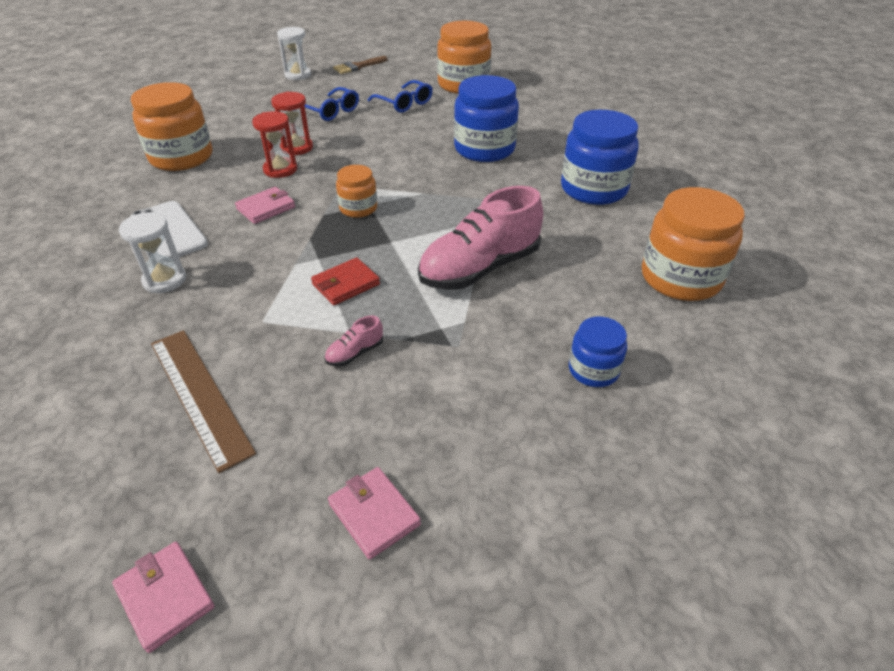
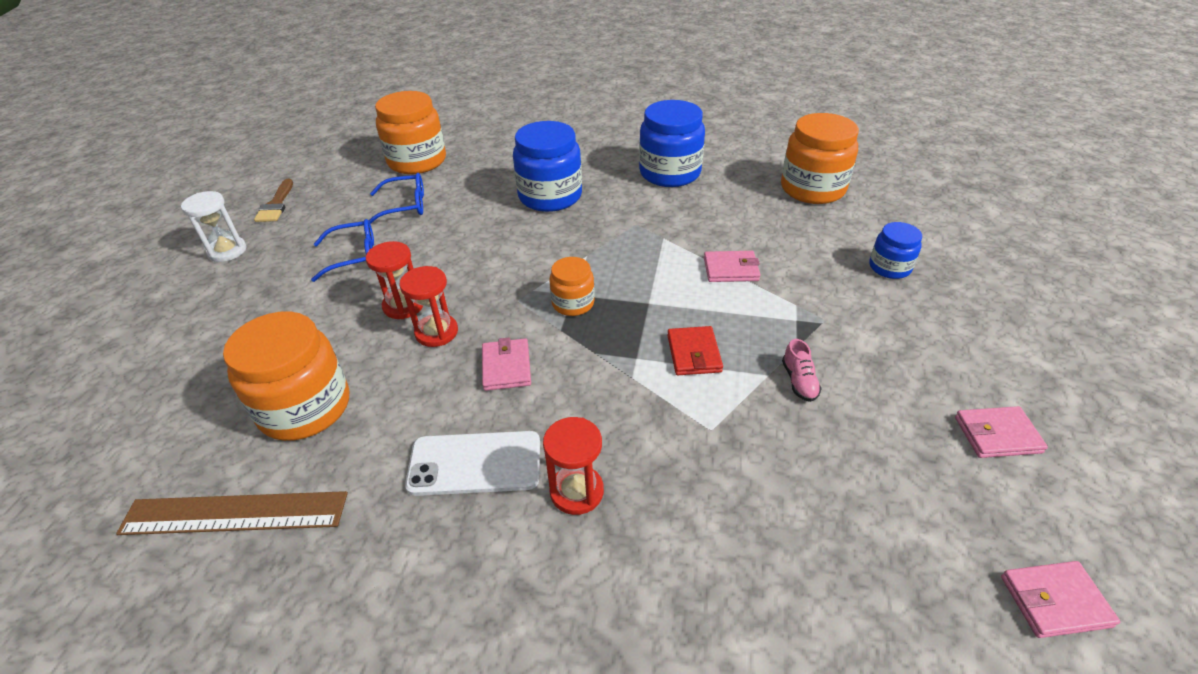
camera: 55 degrees left, 0 degrees up
white hourglass [119,212,186,293] -> red hourglass [543,417,604,515]
brown ruler [151,330,256,473] -> brown ruler moved to [116,491,348,535]
pink shoe [418,186,543,290] -> pink wallet [704,251,760,282]

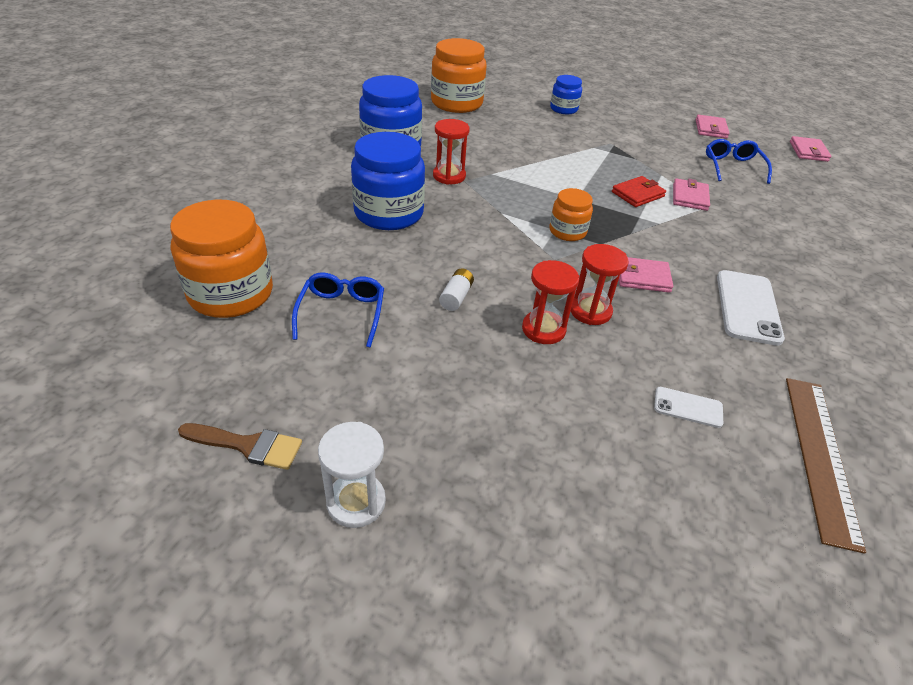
camera: 80 degrees left, 0 degrees up
orange jar [223,311,349,441] -> white phone [654,387,723,428]
blue glasses [311,219,374,282] -> blue glasses moved to [706,139,772,184]
red hourglass [543,417,604,515] -> red hourglass moved to [433,119,470,185]
red wallet [667,326,723,375] -> red wallet turned 45 degrees counterclockwise [612,176,666,207]
pink wallet [704,251,760,282] -> pink wallet moved to [673,178,710,211]
pink shoe [782,339,822,402] -> none
none -> white battery [439,268,474,311]

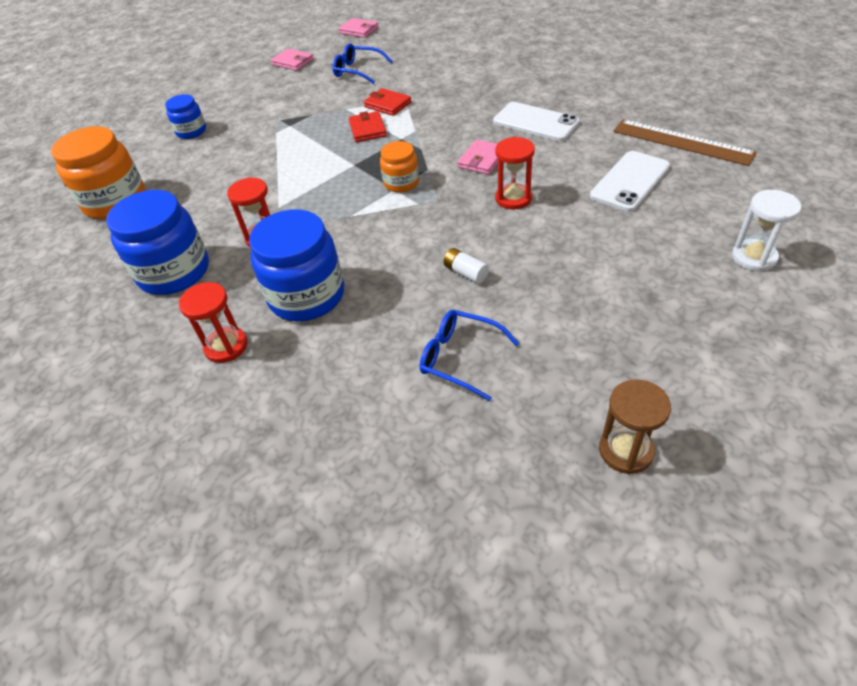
camera: 60 degrees left, 5 degrees up
orange jar [170,200,273,318] -> none
brown brush [178,423,302,470] -> brown hourglass [599,379,671,474]
white hourglass [318,422,386,528] -> white hourglass moved to [732,190,801,272]
red hourglass [522,260,579,344] -> red hourglass moved to [179,282,247,363]
white phone [654,387,723,428] -> white phone [590,151,670,212], size x1.86
pink wallet [673,178,710,211] -> red wallet [363,88,412,116]

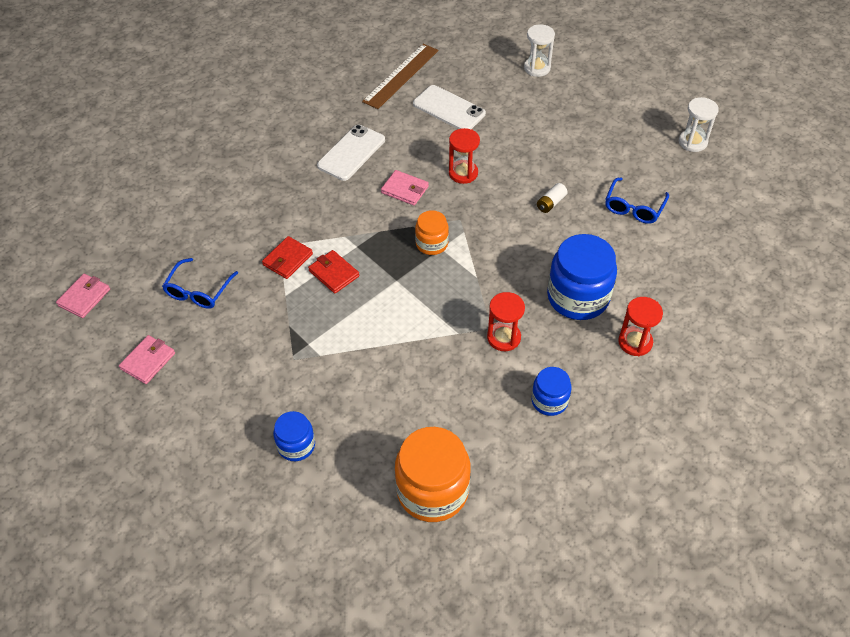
camera: 95 degrees left, 5 degrees up
blue jar [106,190,209,295] -> blue jar [531,367,572,416], size x0.55
red wallet [349,111,387,142] -> red wallet turned 60 degrees clockwise [308,250,359,293]
brown hourglass [599,379,671,474] -> white hourglass [679,97,719,152]

